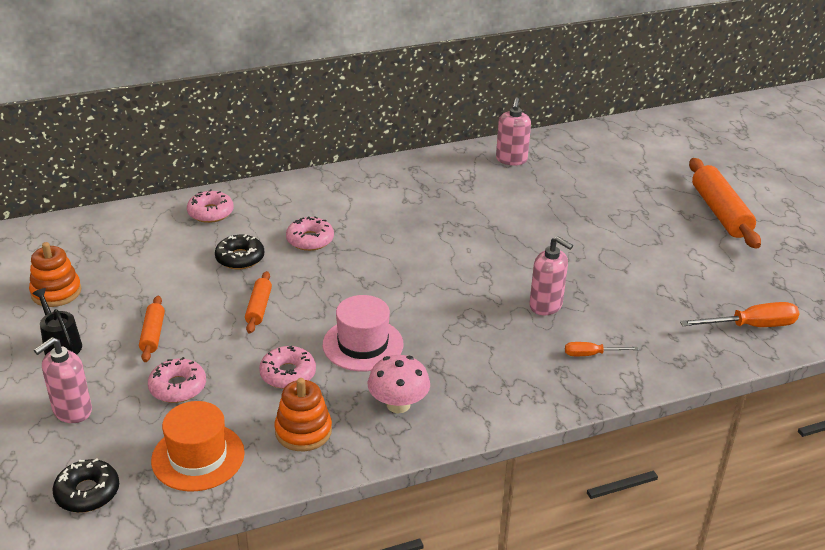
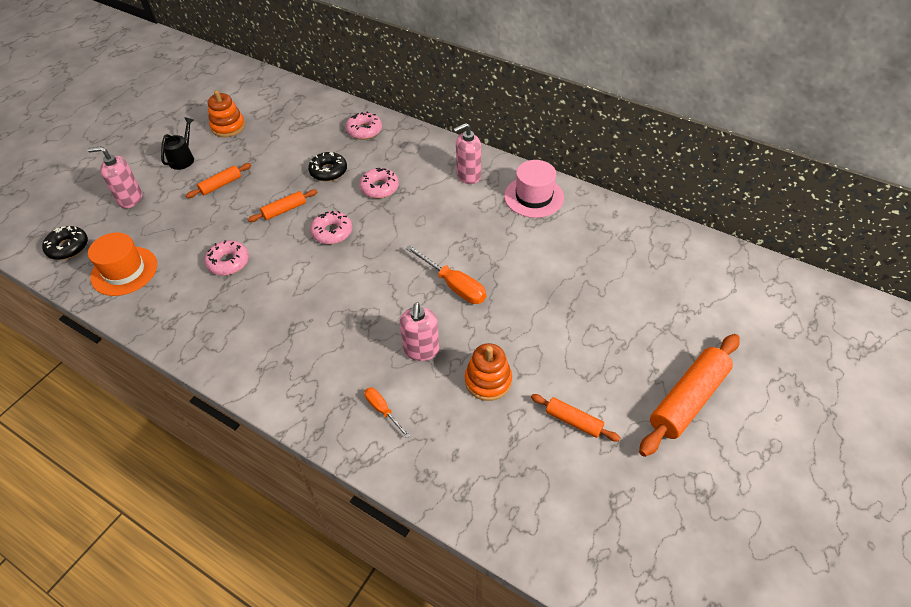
camera: 55 degrees right, 15 degrees up
pink donut [148,357,206,403] -> pink donut moved to [310,211,352,244]
orange stacking toy [275,378,332,451] -> orange stacking toy moved to [465,343,512,401]
pink hat [323,295,404,371] -> pink hat moved to [504,160,564,218]
pink mushroom [368,355,430,413] -> none
pink soap dispenser [496,98,531,165] -> pink soap dispenser moved to [453,123,481,184]
orange screwdriver [680,302,800,327] -> orange screwdriver moved to [406,245,486,304]
none -> orange rolling pin [531,394,621,442]

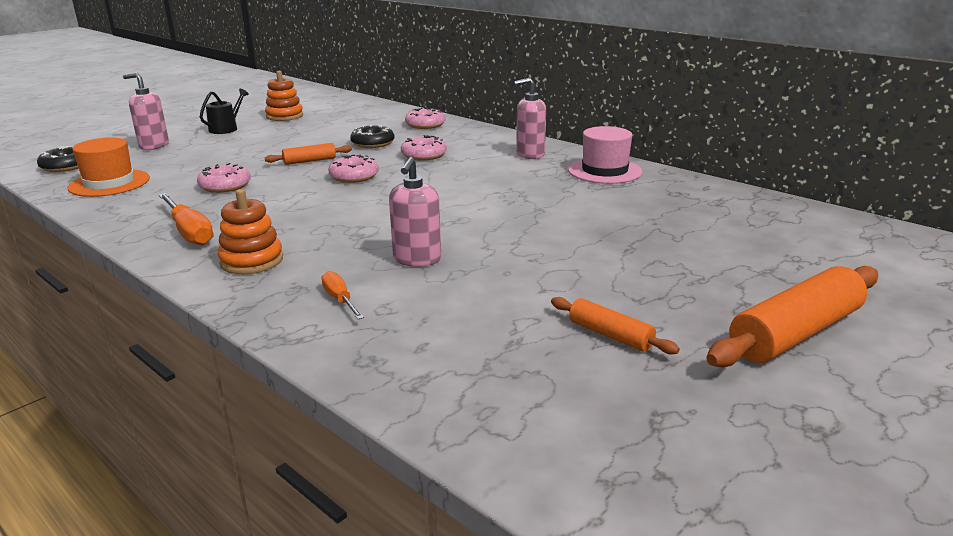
camera: 10 degrees right, 25 degrees down
orange rolling pin [186,163,251,198] -> none
orange screwdriver [406,245,486,304] -> orange screwdriver moved to [159,193,214,246]
orange stacking toy [465,343,512,401] -> orange stacking toy moved to [218,189,283,274]

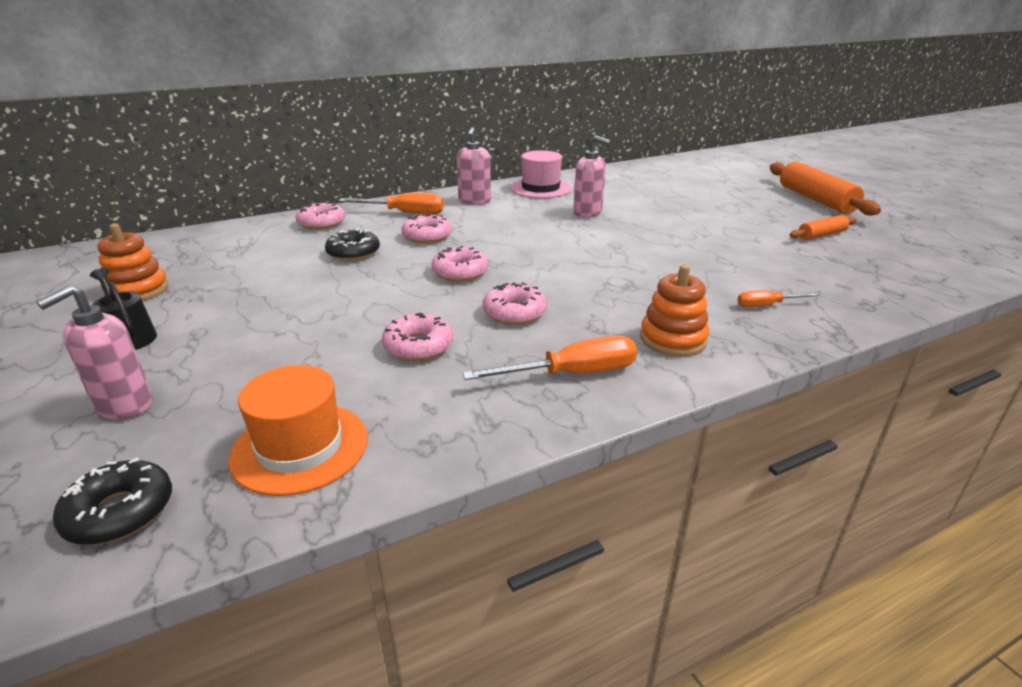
camera: 70 degrees left, 5 degrees up
orange rolling pin [265,143,352,165] -> none
pink soap dispenser [389,157,441,267] -> pink soap dispenser moved to [573,135,611,218]
none -> orange screwdriver [338,193,444,215]
none -> pink donut [483,282,547,325]

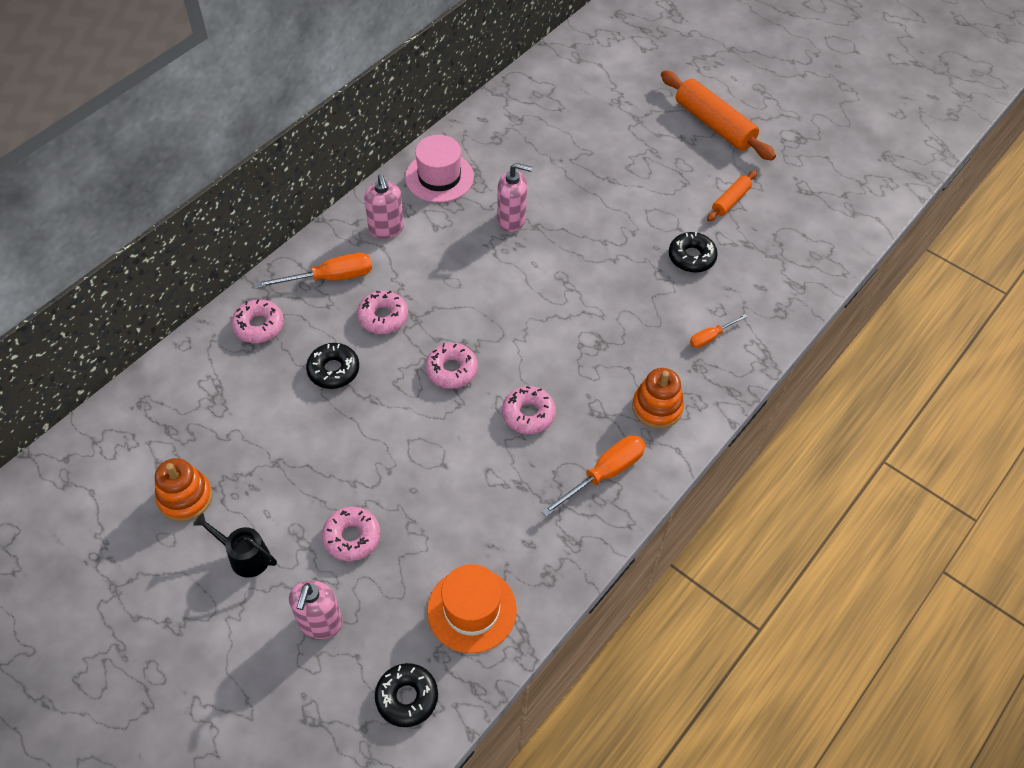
camera: 25 degrees left, 25 degrees up
pink donut [382,312,453,361] -> pink donut moved to [322,507,380,561]
none -> black donut [669,232,718,273]

